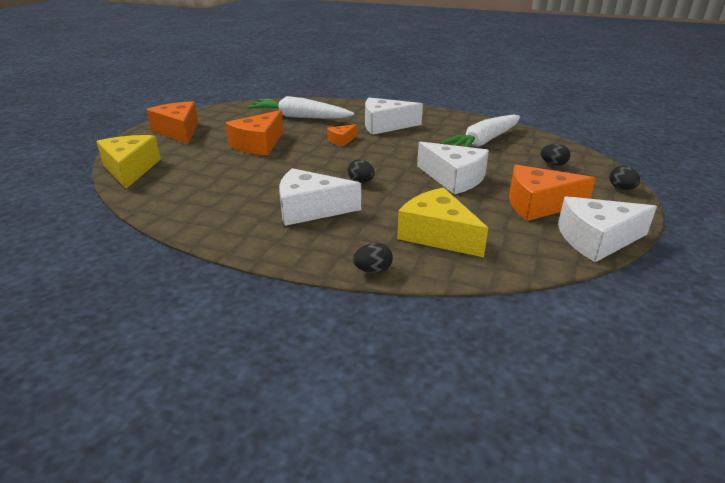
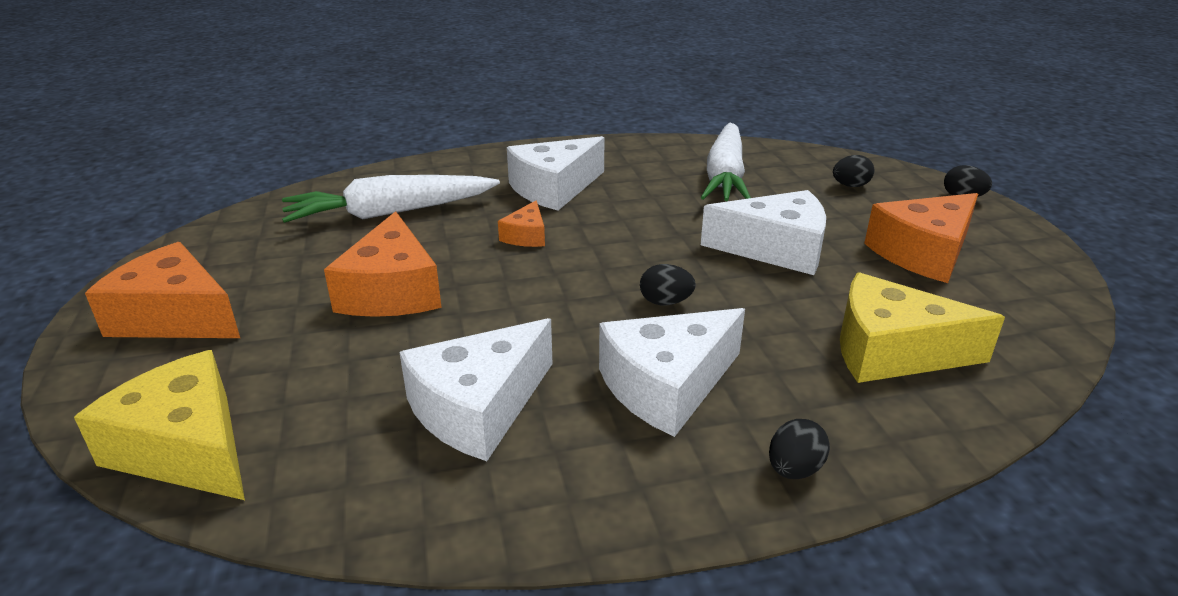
camera: 35 degrees left, 0 degrees up
black egg [353,243,393,273] -> black egg moved to [769,419,830,479]
white cheese [558,196,657,262] -> white cheese moved to [399,318,553,461]

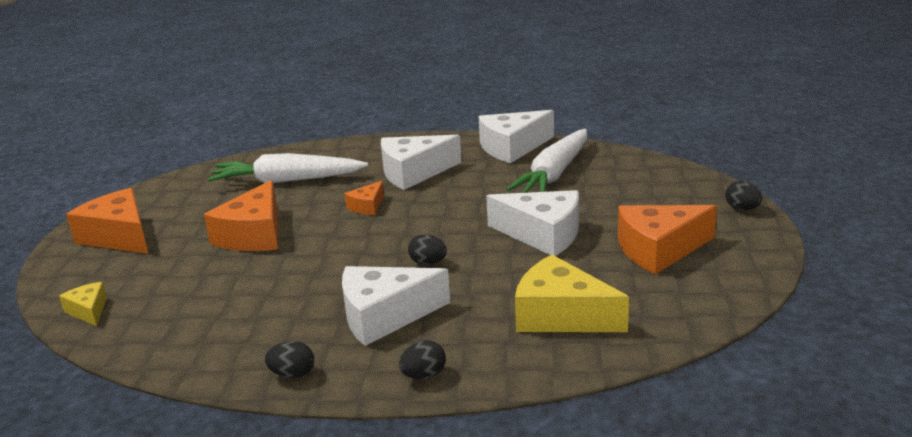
camera: 20 degrees right, 5 degrees down
yellow cheese [74,350,245,500] -> yellow cheese [59,282,107,326], size x0.51
white cheese [399,318,553,461] -> white cheese moved to [479,110,554,163]
black egg [833,155,874,187] -> black egg moved to [265,341,314,378]

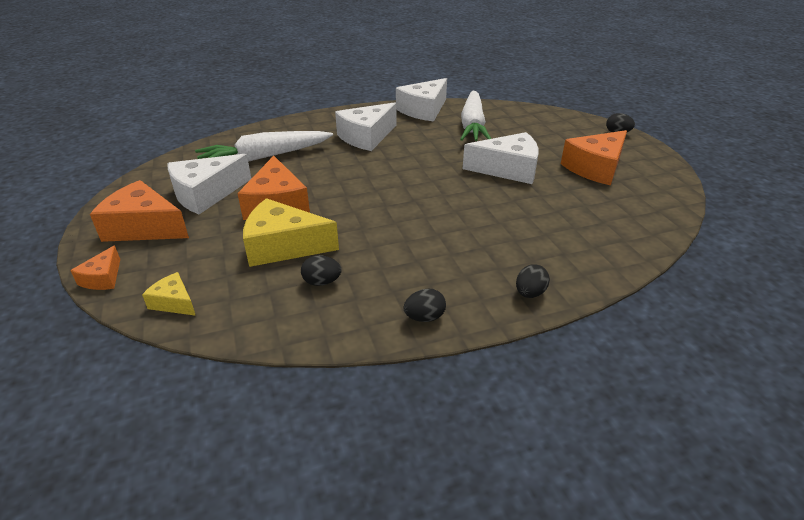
camera: 25 degrees left, 10 degrees up
white cheese [342,266,451,346] -> white cheese moved to [168,154,251,214]
orange cheese [345,181,384,215] -> orange cheese moved to [70,245,120,290]
black egg [408,234,447,265] -> black egg moved to [301,255,341,286]
yellow cheese [515,255,629,332] -> yellow cheese moved to [243,198,339,267]

